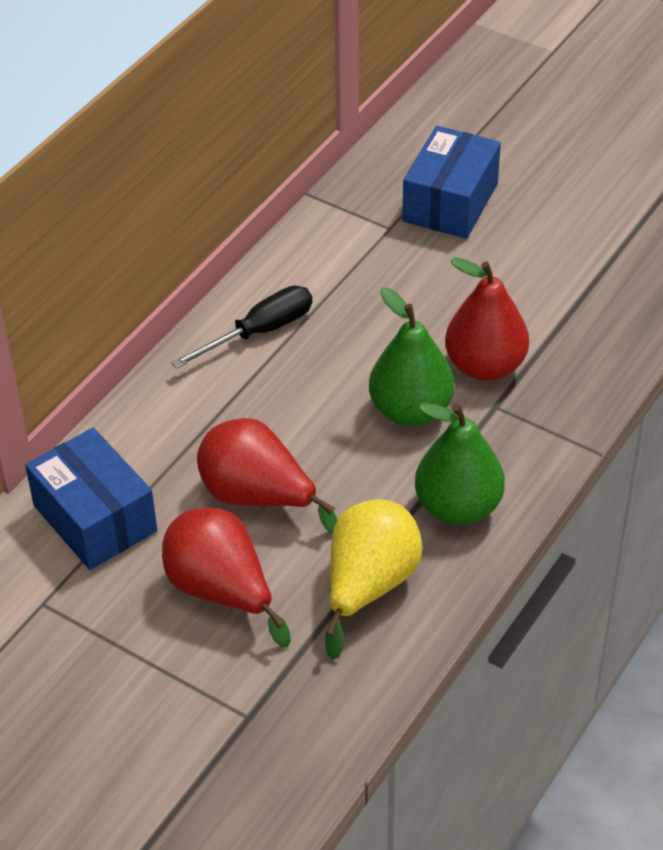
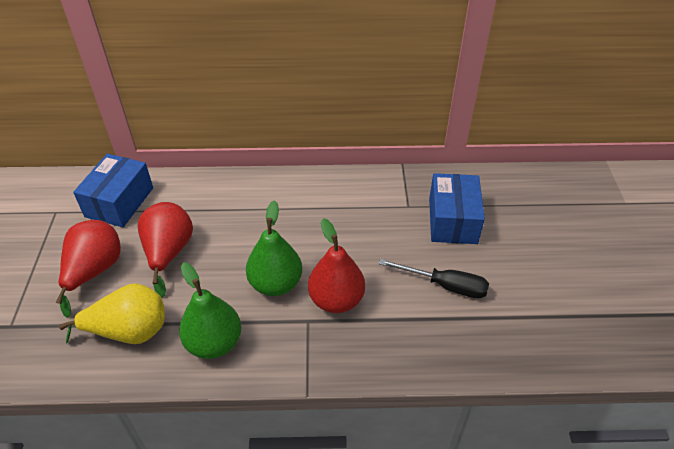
camera: 55 degrees right, 0 degrees up
black screwdriver [171,286,312,369] -> black screwdriver moved to [379,259,489,298]
blue box [402,126,501,239] -> blue box turned 75 degrees counterclockwise [429,173,485,244]

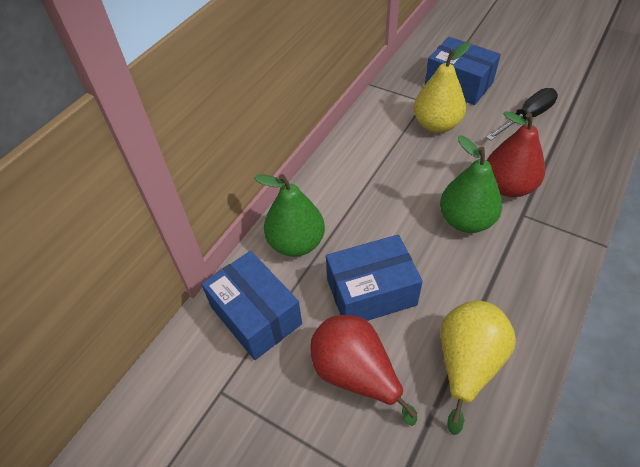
camera: 55 degrees left, 5 degrees up
red pear [138,202,193,298] -> blue box [326,234,423,321]
green pear [179,262,241,359] -> green pear moved to [254,174,325,257]
none -> yellow pear [414,42,471,133]

